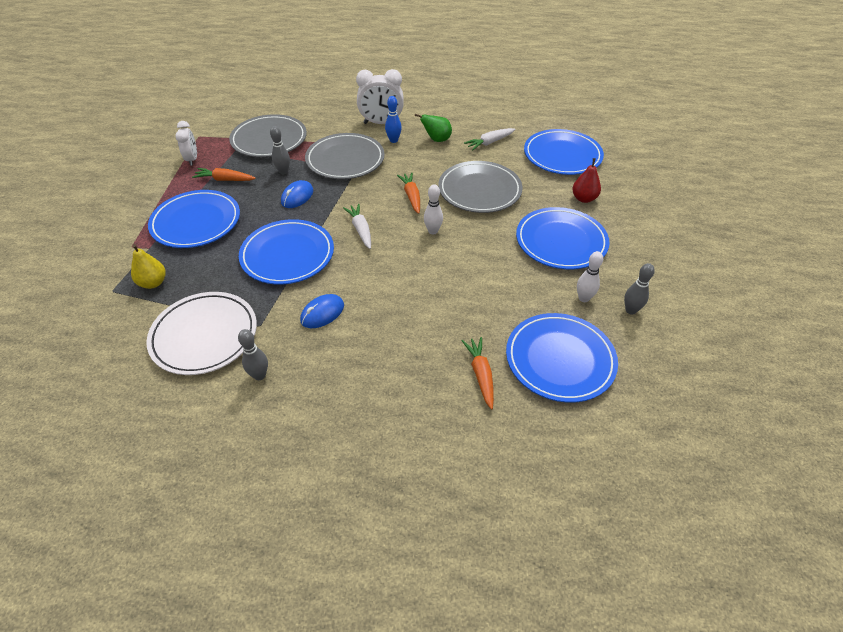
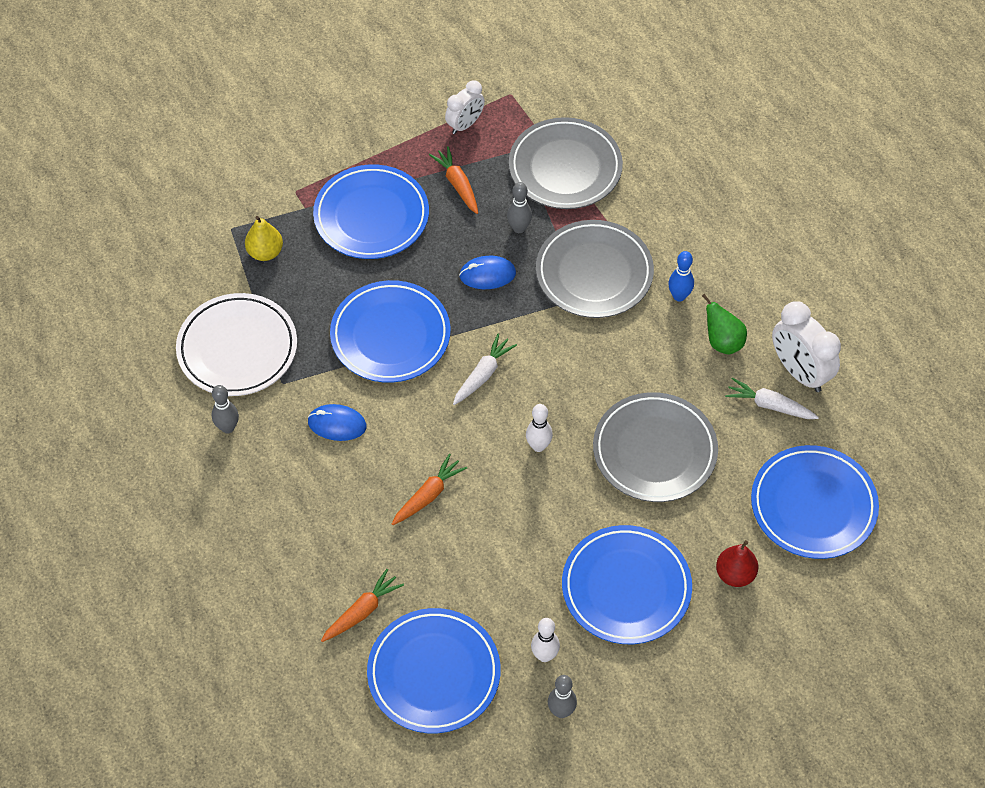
camera: 55 degrees right, 10 degrees up
white clock [356,69,404,124] -> white clock moved to [772,301,841,392]
orange carrot [397,173,420,214] -> orange carrot moved to [392,454,467,525]

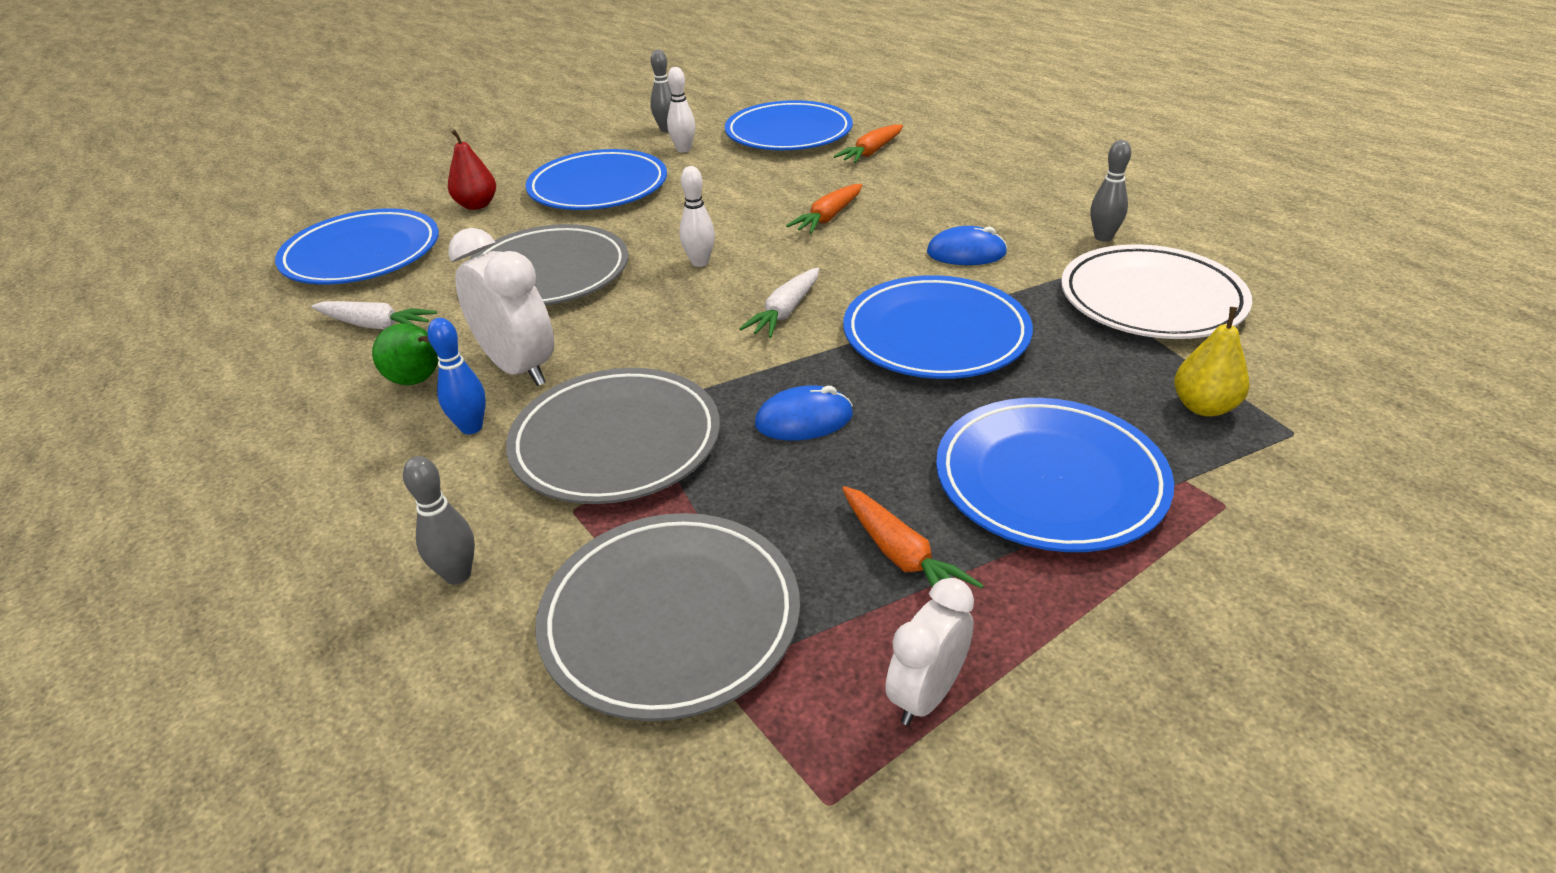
camera: 175 degrees right, 20 degrees down
grey bowling pin [507,182,532,233] -> grey bowling pin moved to [403,456,475,585]
white clock [772,301,841,392] -> white clock moved to [448,228,554,386]

